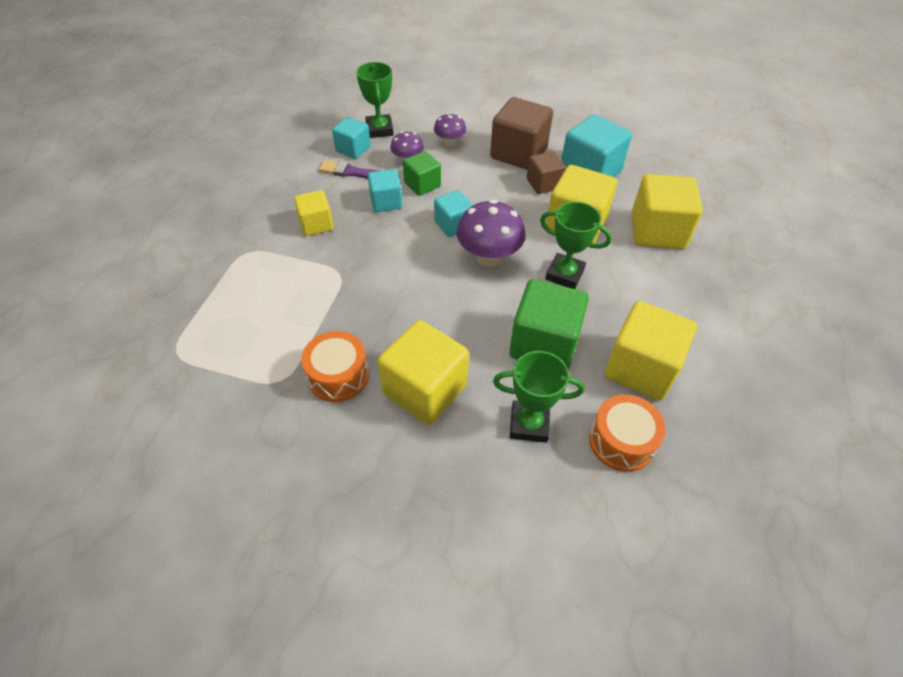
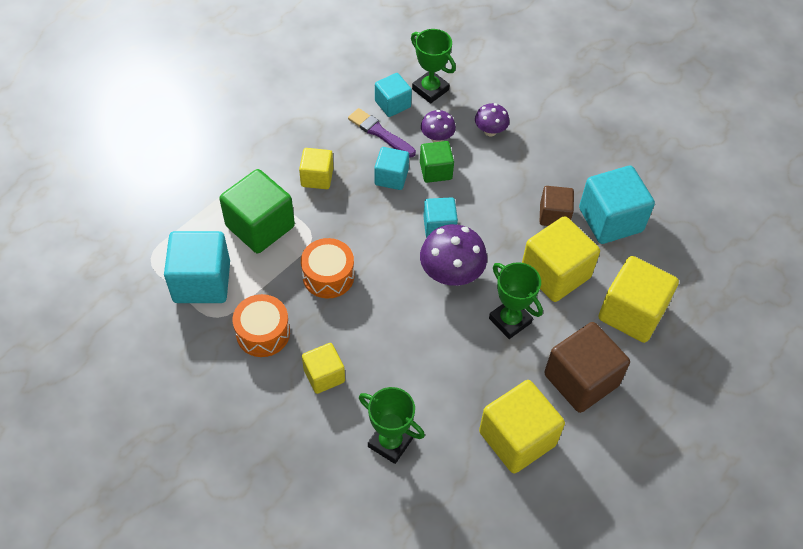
camera: 25 degrees right, 5 degrees up
green trophy [356,62,394,138] -> green trophy turned 60 degrees counterclockwise [411,29,456,103]
yellow cube [378,320,469,425] -> yellow cube [302,343,345,394], size x0.58
brown cube [490,97,553,170] -> brown cube moved to [544,322,630,413]
green cube [509,279,589,369] -> green cube moved to [219,169,295,253]
orange drum [589,394,666,472] -> orange drum moved to [301,238,354,299]
none -> turquoise cube [164,231,230,303]

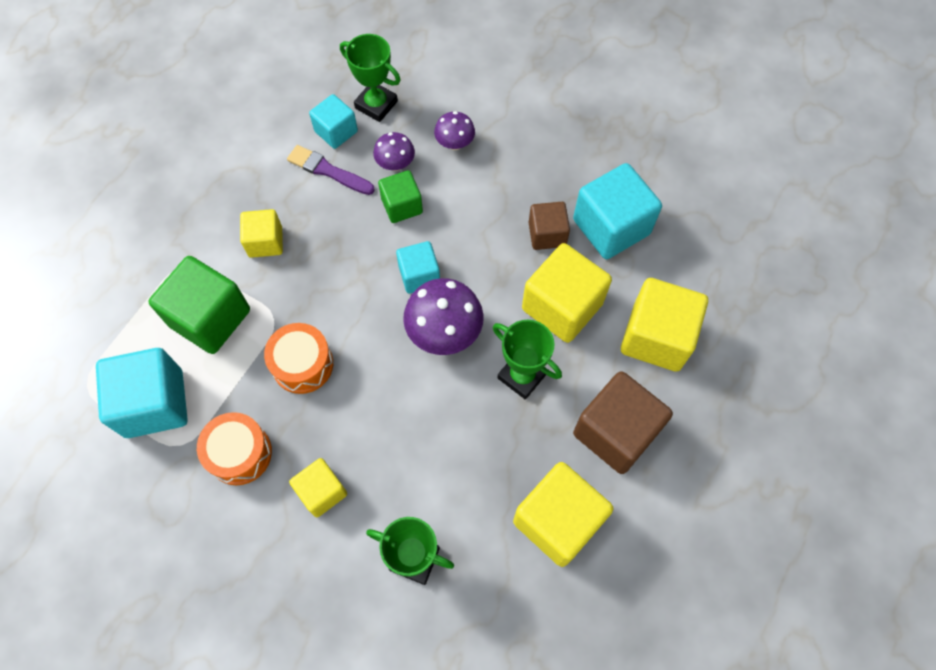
camera: 10 degrees left, 10 degrees up
turquoise cube [374,147,409,190] -> none

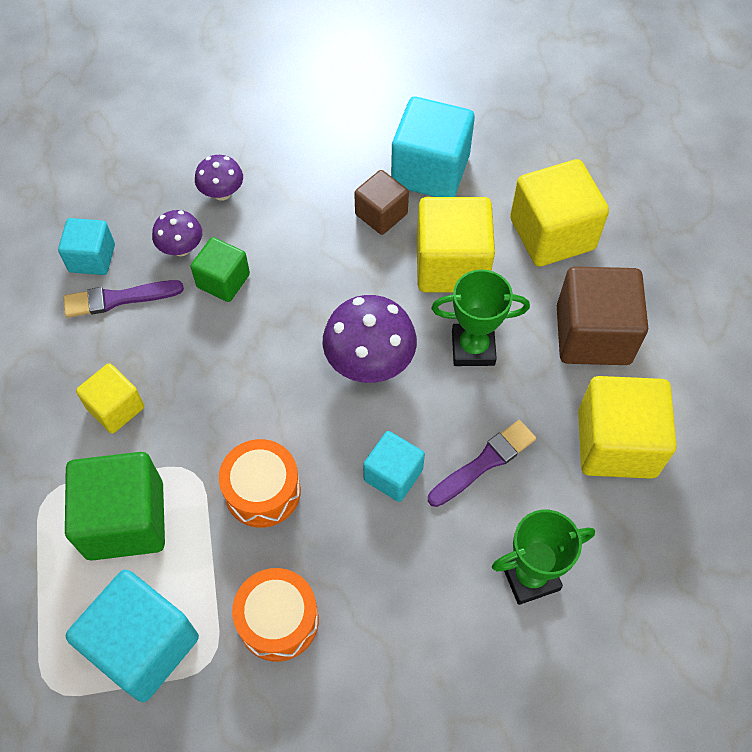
camera: 40 degrees left, 5 degrees down
yellow cube [289,458,347,517] -> none
green trophy [340,34,401,122] -> none
turquoise cube [396,241,440,294] -> turquoise cube moved to [363,431,425,502]
none -> purple brush [428,420,536,507]

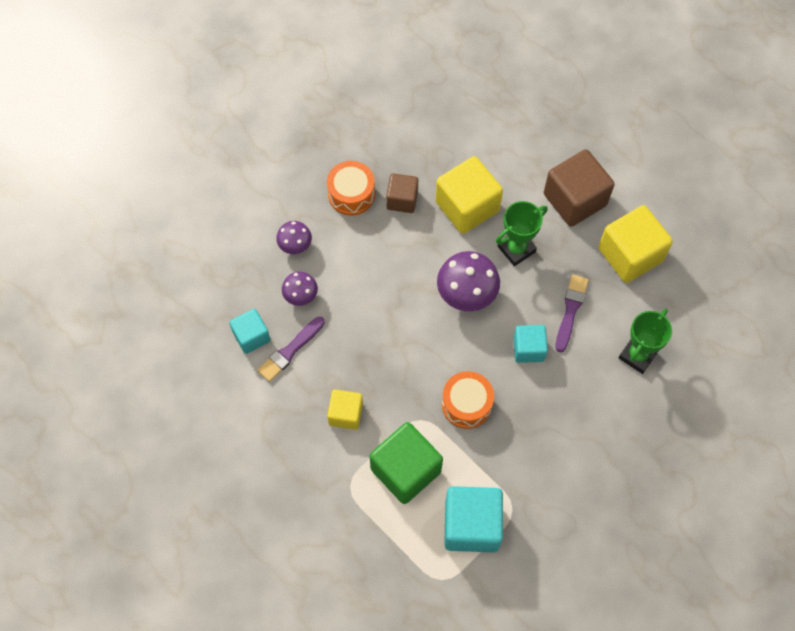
camera: 35 degrees left, 5 degrees up
green cube [190,237,250,302] -> none
orange drum [232,568,319,662] -> orange drum moved to [327,161,375,216]
turquoise cube [391,97,475,197] -> none
yellow cube [510,159,609,267] -> none

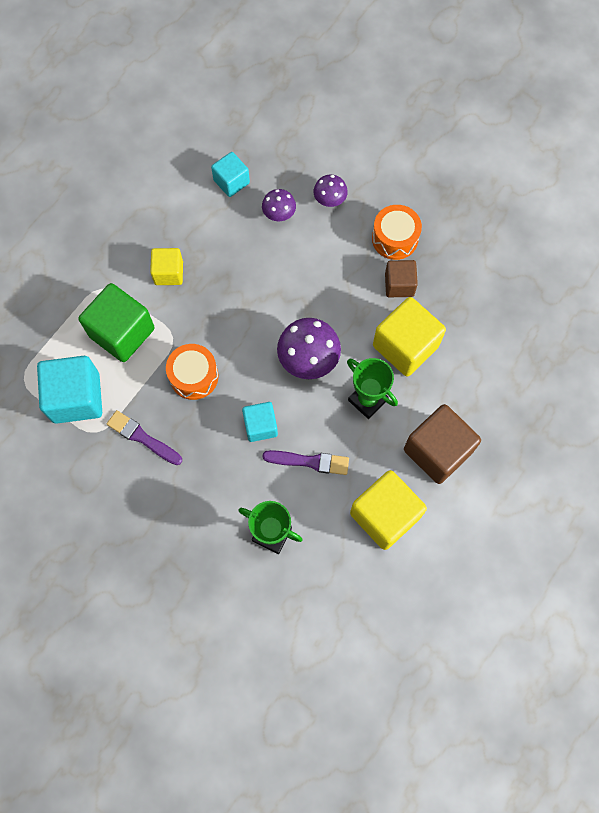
camera: 80 degrees right, 5 degrees up
purple brush [257,317,325,382] -> purple brush moved to [107,410,182,465]

